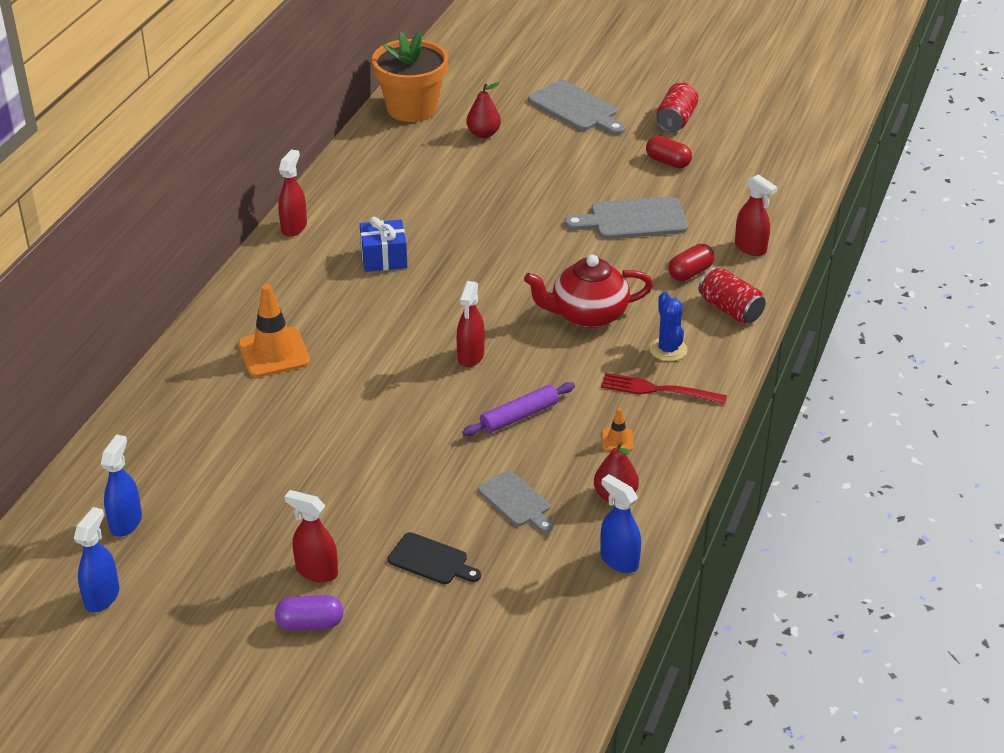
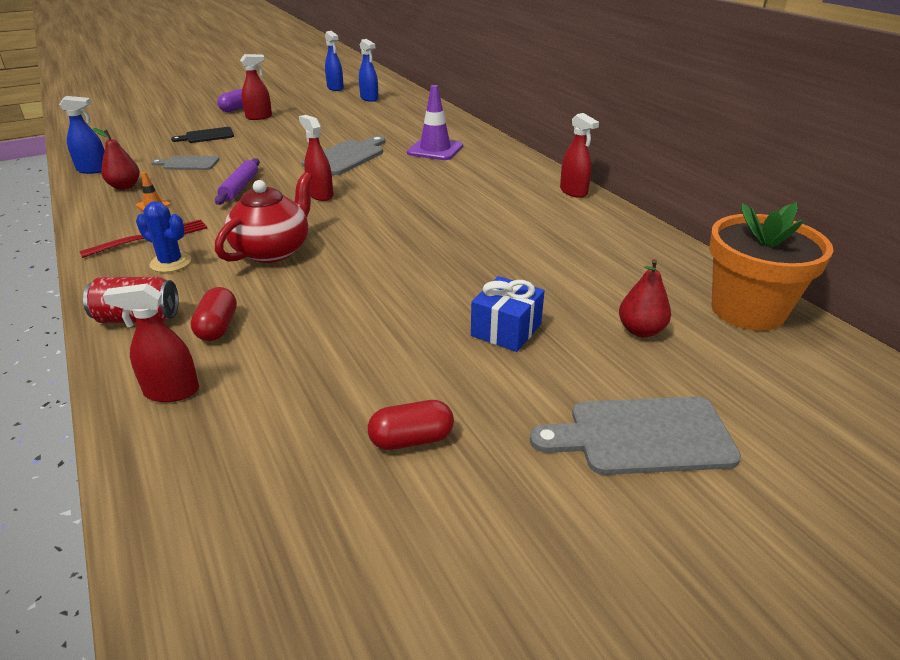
camera: 130 degrees right, 5 degrees down
orange traffic cone [238,284,310,377] -> purple traffic cone [407,85,463,160]
blue gift [360,216,407,272] -> blue gift moved to [471,276,545,352]
grey cutting board [565,196,688,239] -> grey cutting board moved to [302,136,385,175]
red can [656,82,699,132] -> none

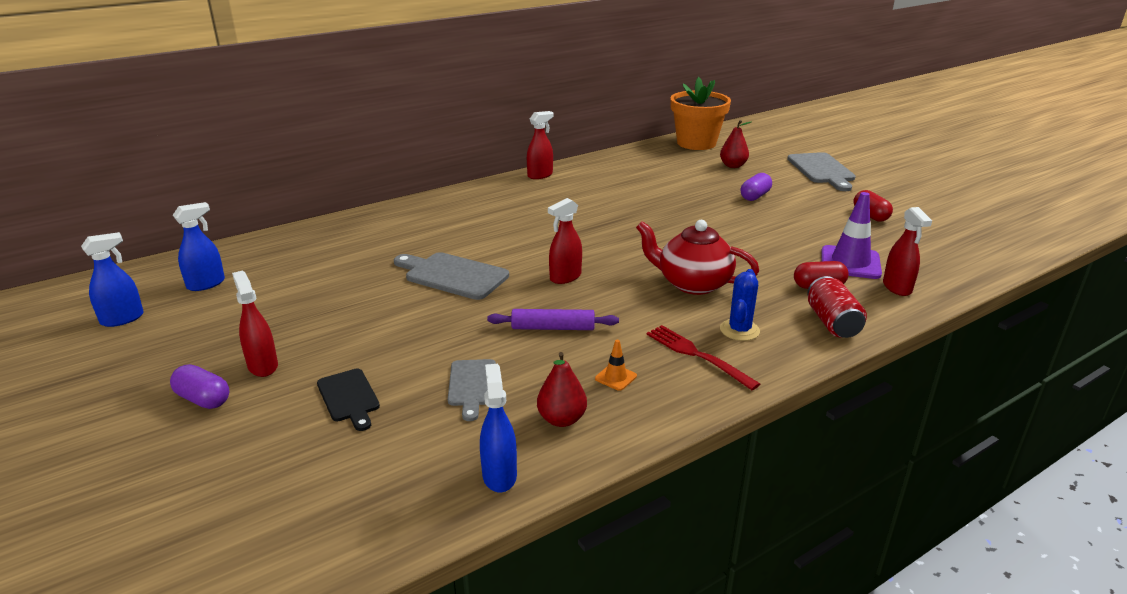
camera: 95 degrees left, 5 degrees down
purple traffic cone [407,85,463,160] -> purple traffic cone moved to [821,192,882,279]
blue gift [471,276,545,352] -> purple capsule [741,173,772,201]

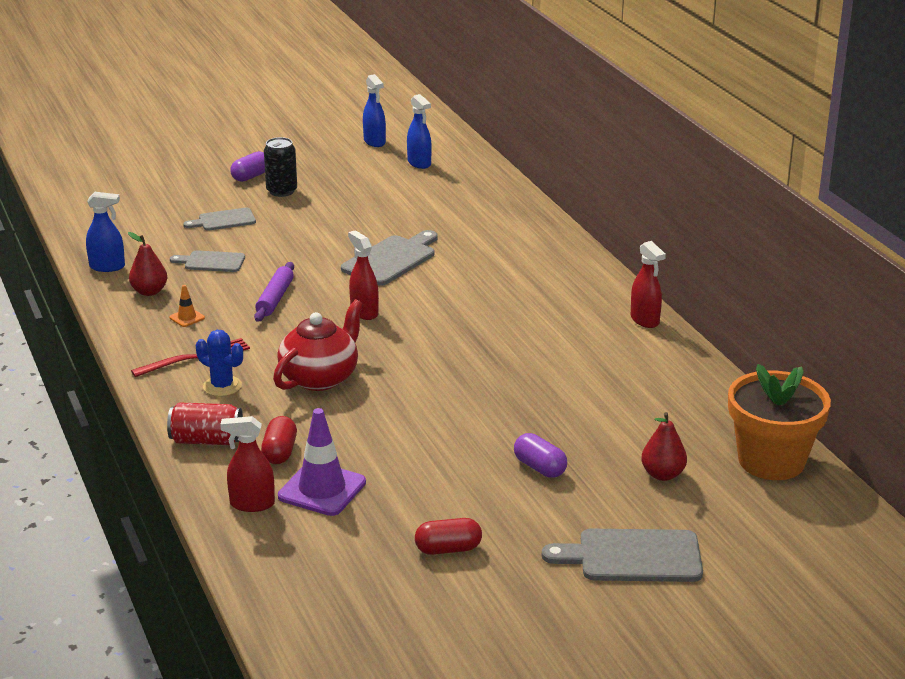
camera: 100 degrees right, 0 degrees up
red spray bottle [232,271,278,377] -> black can [264,137,297,197]
black cutting board [317,369,380,431] -> grey cutting board [183,207,256,231]

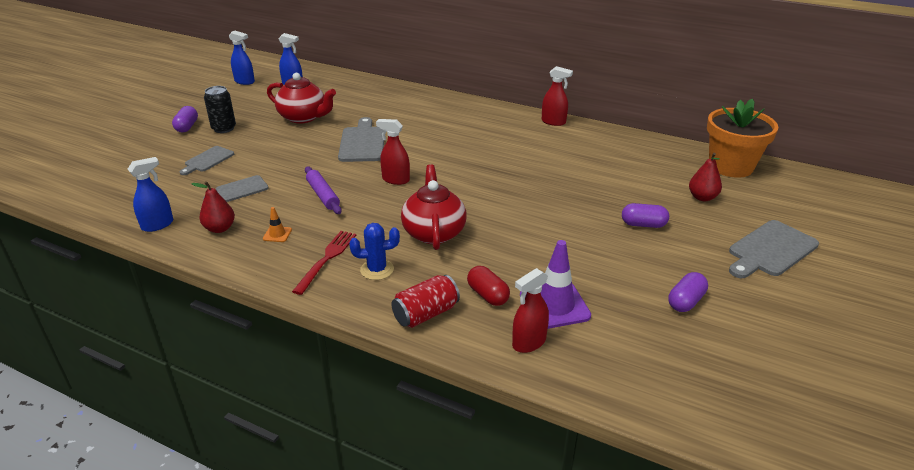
camera: 40 degrees left, 5 degrees up
red capsule [415,518,482,555] -> purple capsule [668,272,708,312]
none -> red teapot [267,73,336,123]

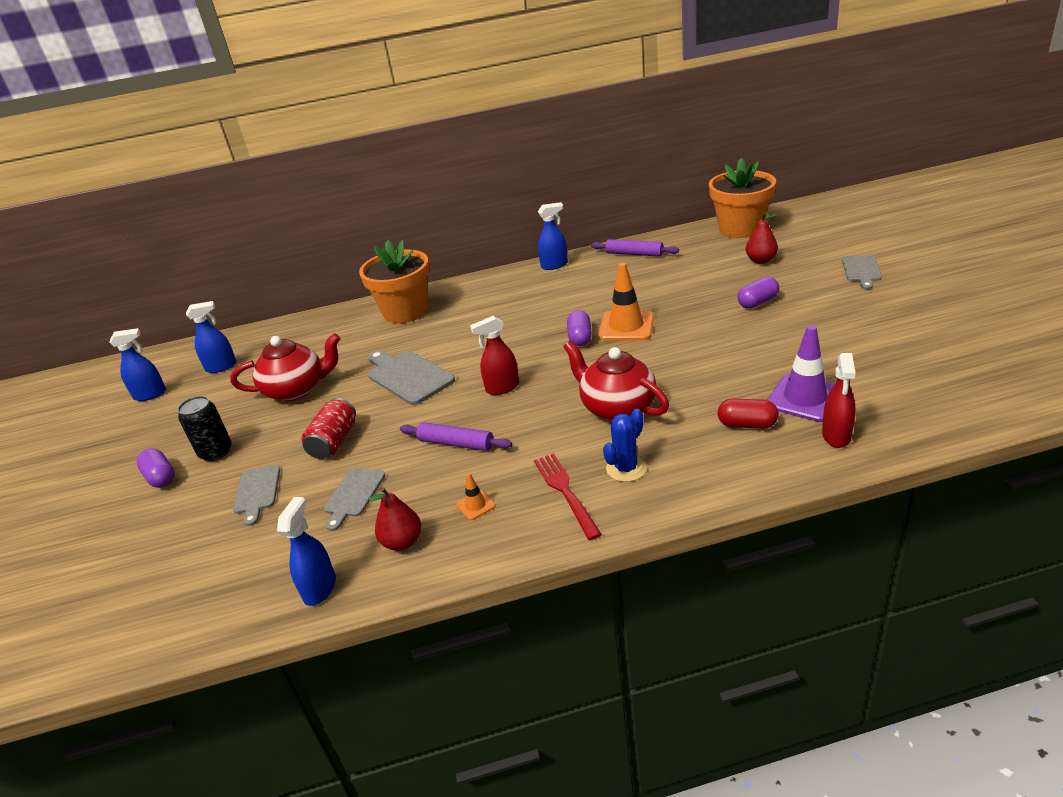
camera: 35 degrees left, 0 degrees up
red can [391,275,460,328] -> red can moved to [302,398,356,459]
red spray bottle [542,66,573,126] -> blue spray bottle [538,202,568,270]
purple capsule [668,272,708,312] -> purple capsule moved to [567,310,592,346]
grey cutting board [729,220,819,278] -> grey cutting board [842,255,882,289], size x0.62
none -> orange flower pot [359,240,430,324]
none -> purple rolling pin [591,239,679,257]
none -> orange traffic cone [598,262,654,341]

